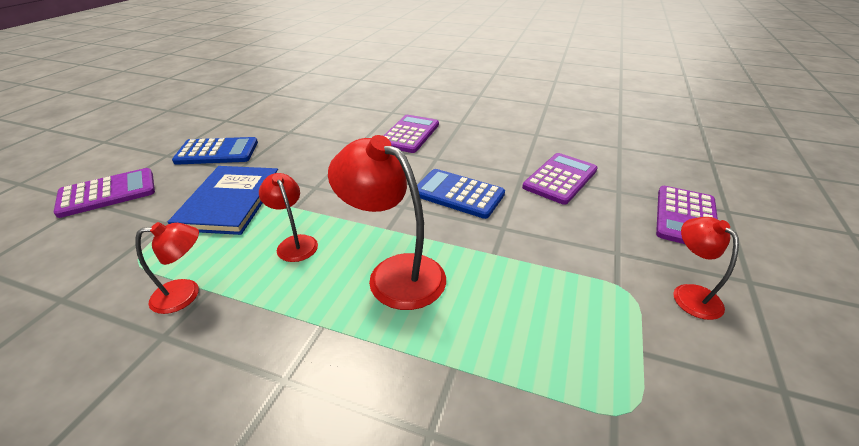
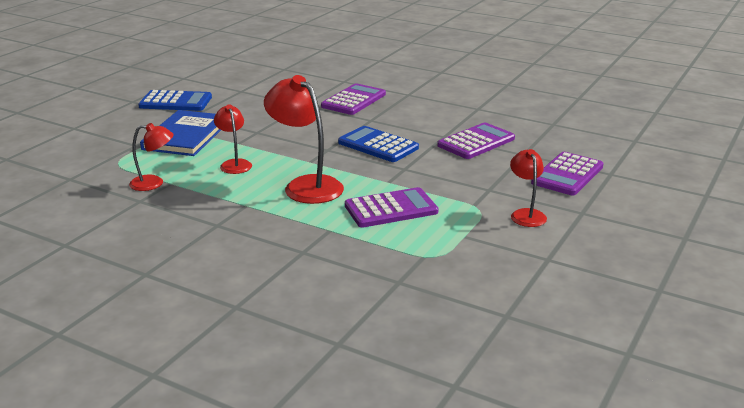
camera: 10 degrees right, 10 degrees down
purple calculator [54,168,155,218] -> purple calculator moved to [345,187,439,228]

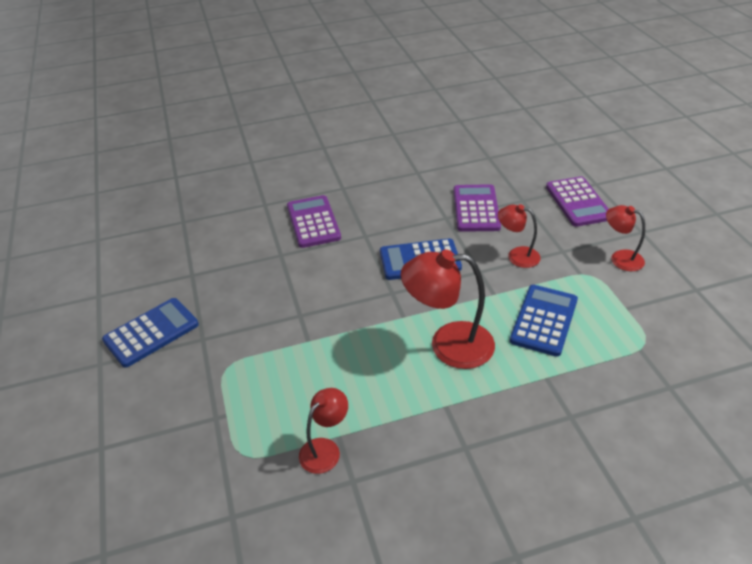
camera: 45 degrees left, 15 degrees up
blue book [140,110,221,156] -> none
red lamp [214,104,252,174] -> red lamp moved to [498,204,541,268]
purple calculator [345,187,439,228] -> blue calculator [510,285,578,357]

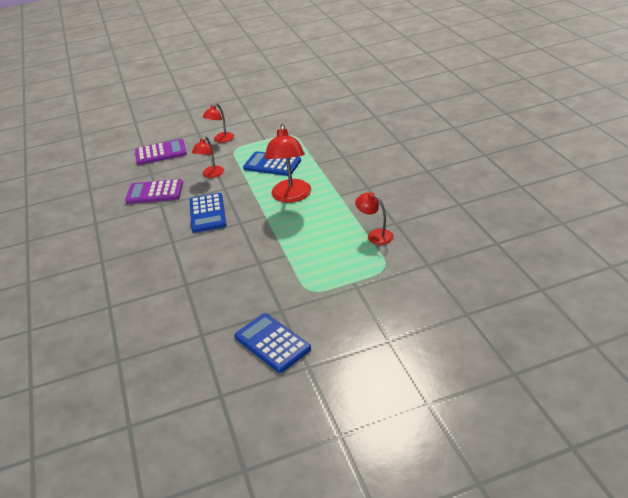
camera: 90 degrees left, 5 degrees down
purple calculator [287,195,341,248] -> none

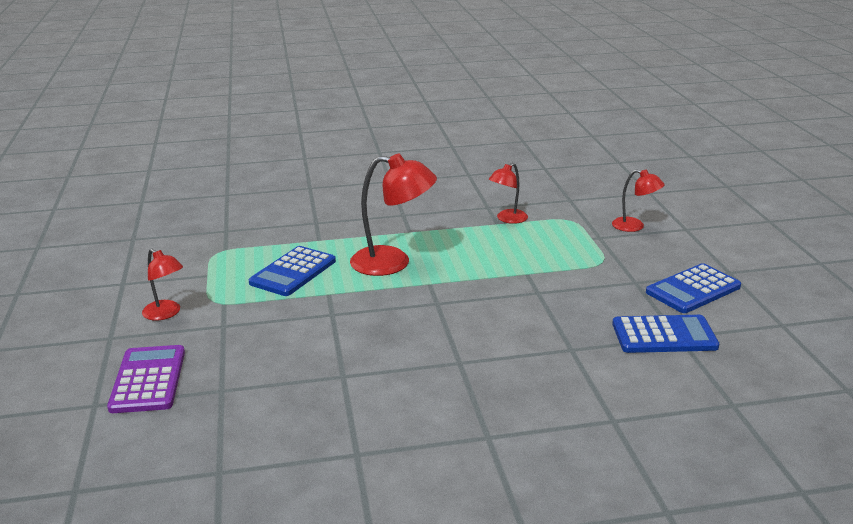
camera: 85 degrees left, 10 degrees down
purple calculator [125,179,183,204] -> none
blue calculator [189,193,226,233] -> blue calculator moved to [612,315,719,353]
red lamp [192,137,224,178] -> red lamp moved to [612,170,664,232]

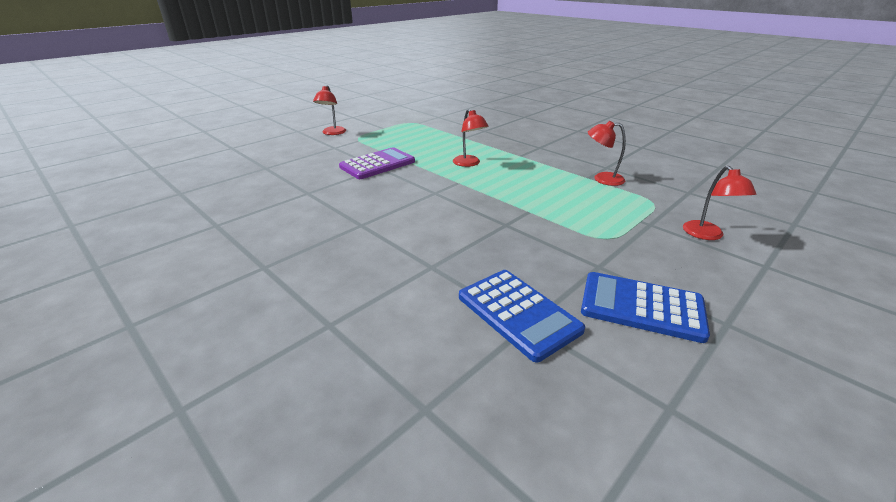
camera: 55 degrees right, 5 degrees up
purple calculator [107,345,185,413] -> purple calculator moved to [339,147,415,179]
blue calculator [249,246,336,296] -> none
red lamp [350,153,437,276] -> red lamp [453,109,489,167], size x0.57

